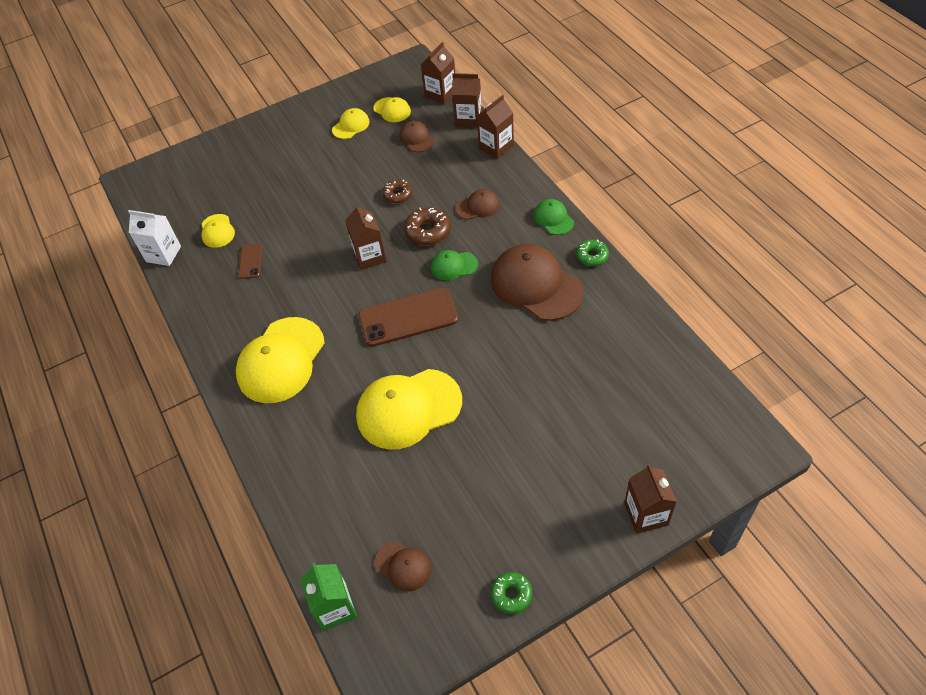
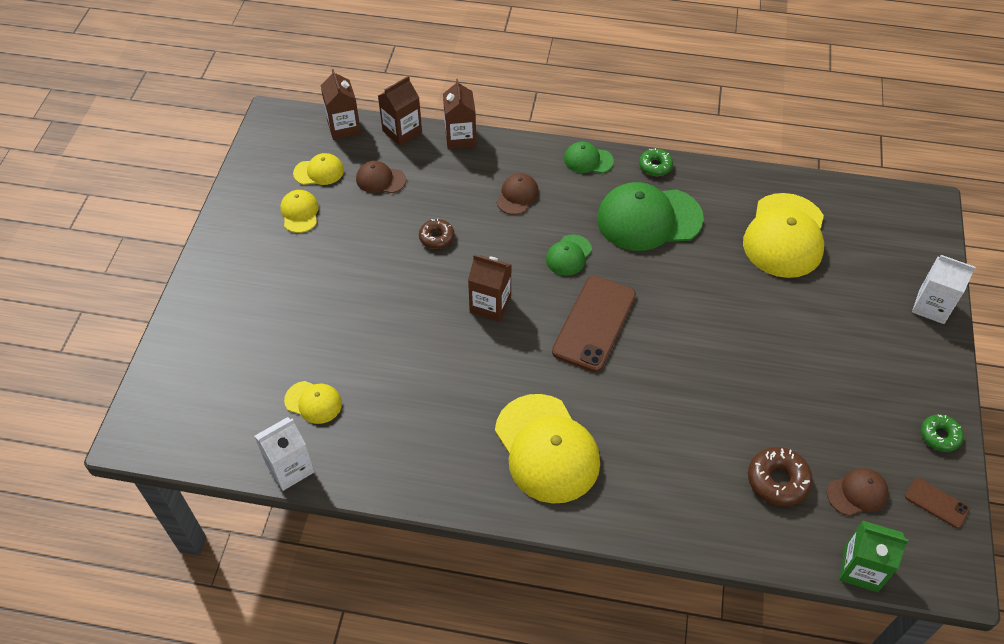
camera: 55 degrees left, 0 degrees up
brown phone [238,244,262,279] -> brown phone moved to [905,478,970,528]
yellow cap [356,369,462,450] -> yellow cap moved to [743,193,824,278]
brown donut [404,207,451,246] -> brown donut moved to [748,447,813,507]
brown cap [491,244,584,321] -> green cap [597,182,704,251]
brown carton [624,464,677,534] -> white carton [912,255,976,324]

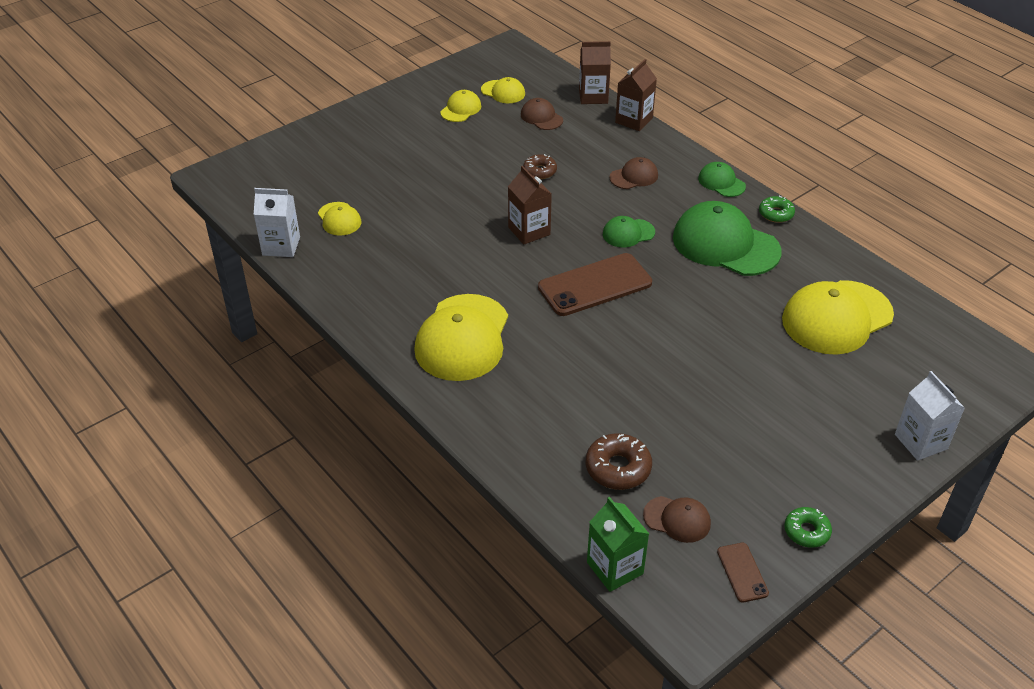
camera: 40 degrees right, 10 degrees down
brown carton [321,69,361,140] -> none

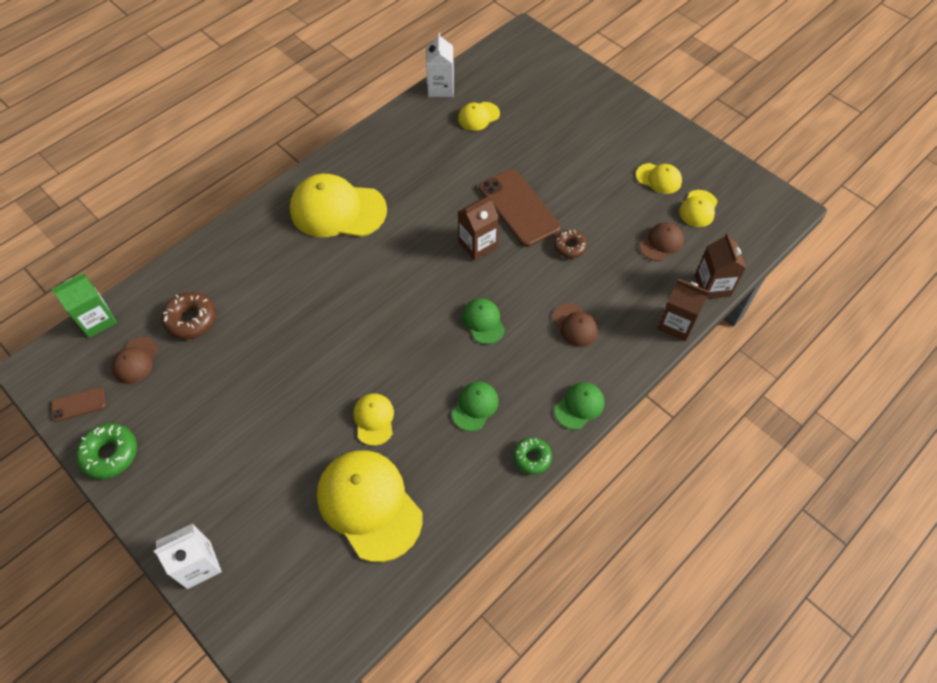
camera: 85 degrees right, 15 degrees up
brown phone [538,253,652,316] -> brown phone moved to [479,169,561,247]
green cap [673,201,782,276] -> green cap [452,381,499,431], size x0.49
green donut [784,507,832,548] -> green donut [76,423,137,479], size x1.50
none -> yellow cap [353,393,394,446]

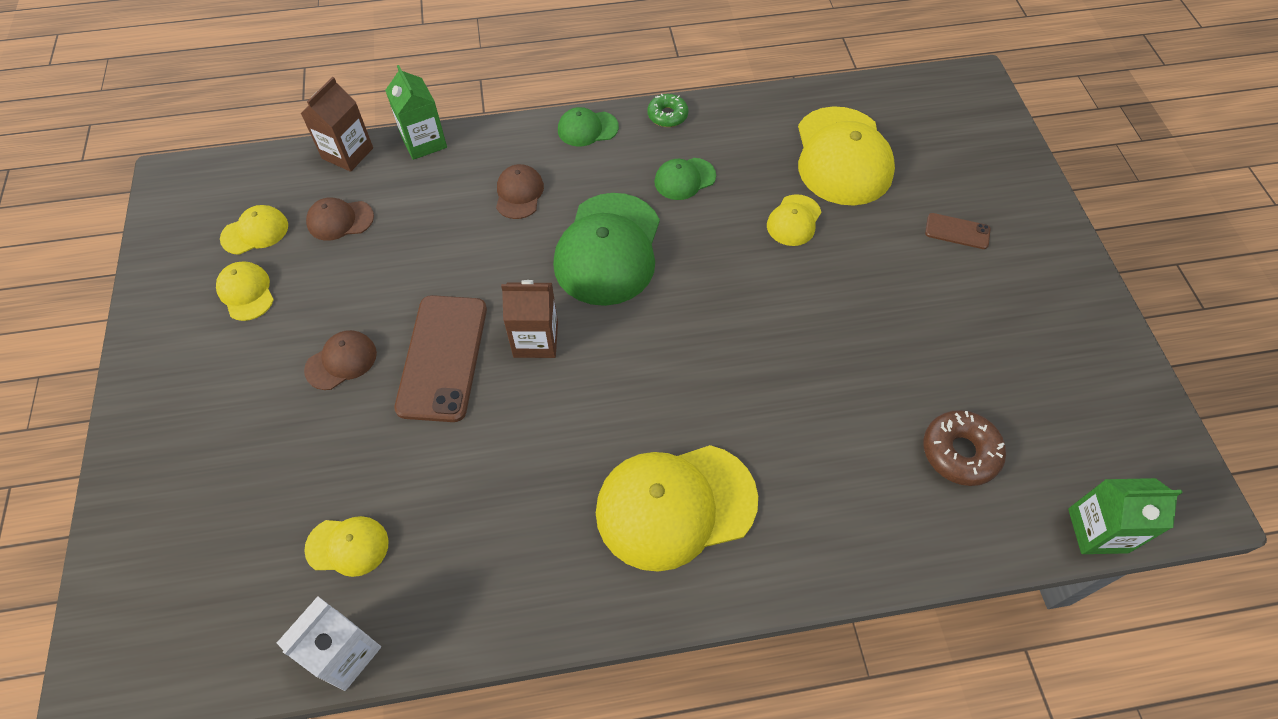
camera: 145 degrees left, 0 degrees up
brown phone [51,387,106,422] -> brown phone moved to [925,213,990,249]
green donut [76,423,137,479] -> none
brown cap [112,336,159,384] -> brown cap moved to [304,330,377,390]
white carton [154,524,222,589] -> none
yellow cap [290,174,387,237] -> yellow cap turned 120 degrees clockwise [596,445,758,572]
green cap [462,298,505,344] -> green cap [553,193,660,306], size x2.04
brown donut [554,230,587,258] -> none
brown carton [657,279,710,341] -> green carton [385,65,447,160]

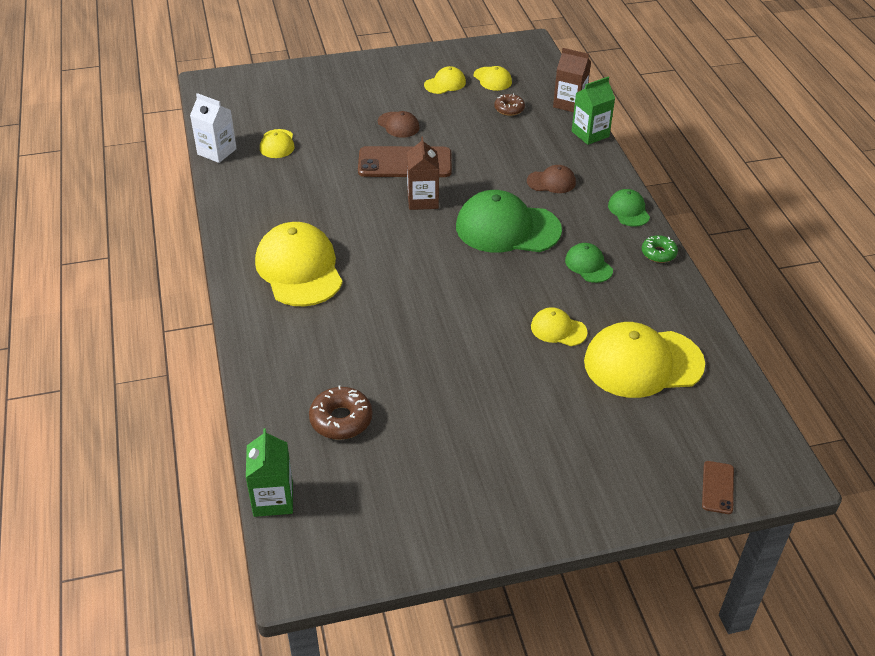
camera: 85 degrees right, 15 degrees down
brown cap [306,198,374,241] -> brown donut [494,93,525,116]
brown phone [925,213,990,249] -> brown phone moved to [702,461,734,514]

